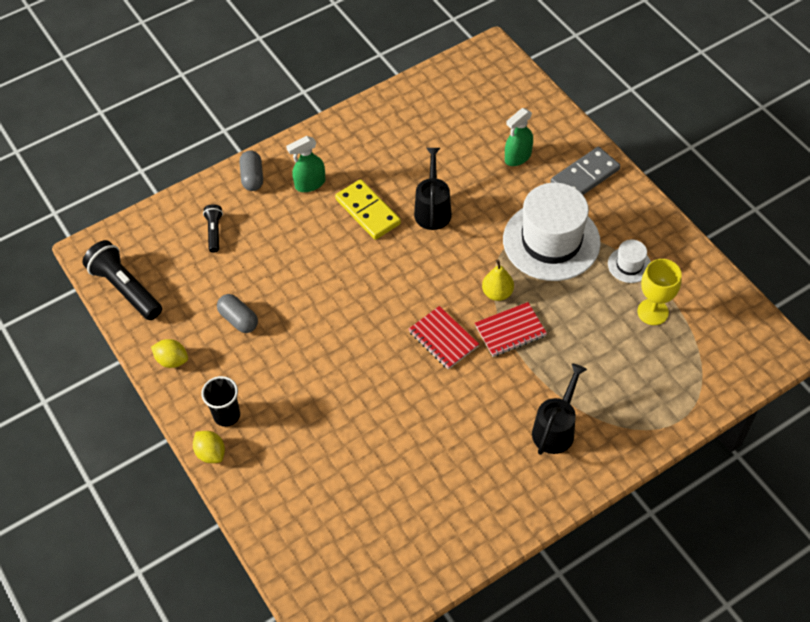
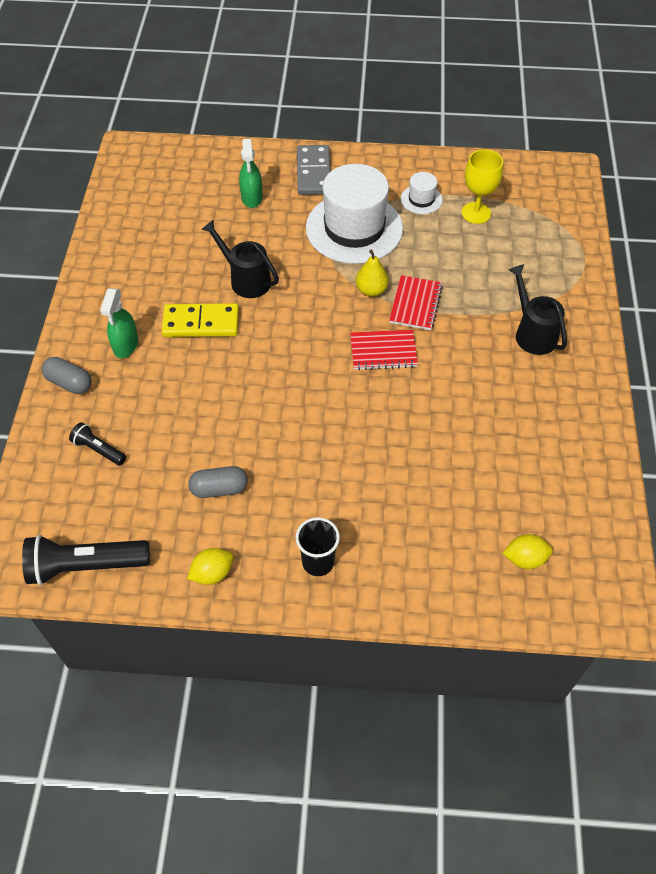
camera: 55 degrees left, 0 degrees up
yellow lemon [193,431,225,463] -> yellow lemon moved to [503,534,553,569]

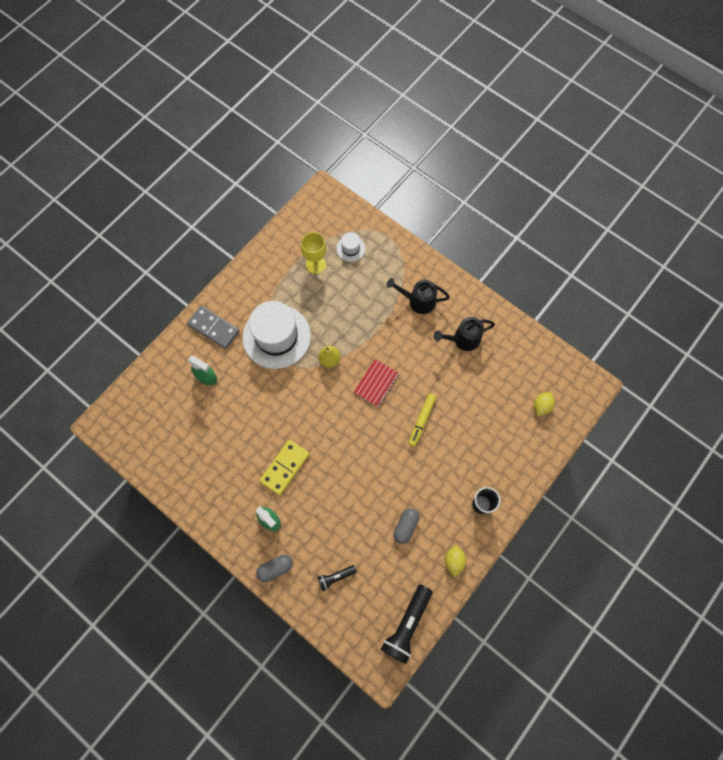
camera: 55 degrees left, 15 degrees up
black watering can [201,219,279,298] -> black watering can moved to [434,317,495,351]
red notebook [389,275,443,330] -> none
white hat [401,172,443,214] -> white hat moved to [337,232,365,262]
none -> yellow marker [408,394,436,447]

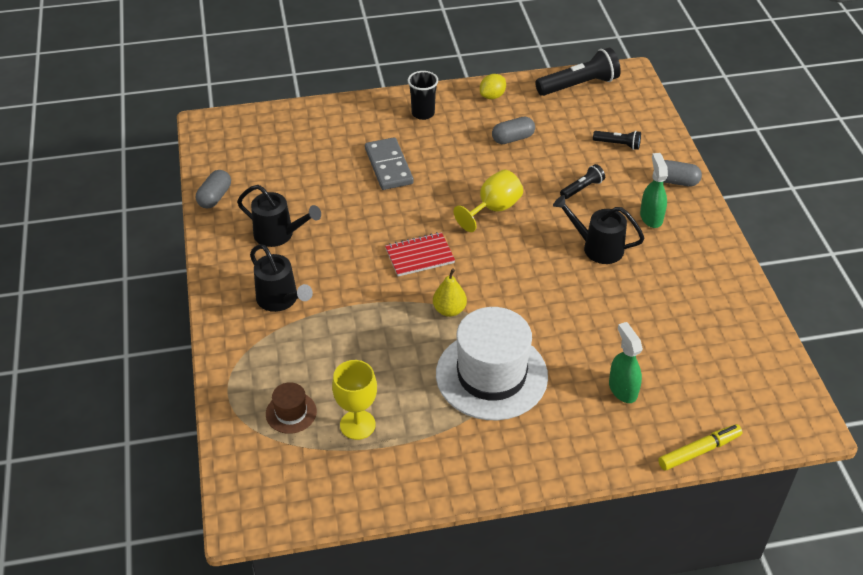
camera: 140 degrees left, 25 degrees down
grey domino [187,306,239,349] -> grey domino moved to [365,137,414,190]
yellow domino [259,440,309,496] -> black watering can [553,195,644,264]
white hat [337,232,365,262] -> brown hat [266,382,317,434]
yellow marker [408,394,436,447] -> yellow marker moved to [658,424,742,470]
yellow lemon [534,392,555,416] -> none
none -> grey capsule [196,170,231,208]
none -> yellow goblet [453,169,523,232]
none -> black flashlight [560,164,605,199]

